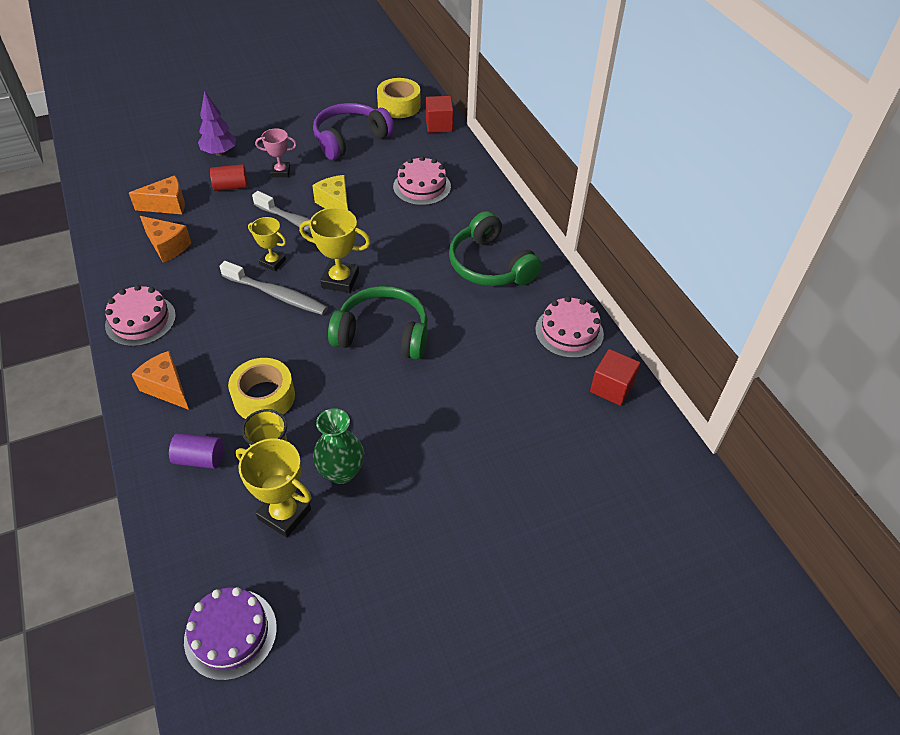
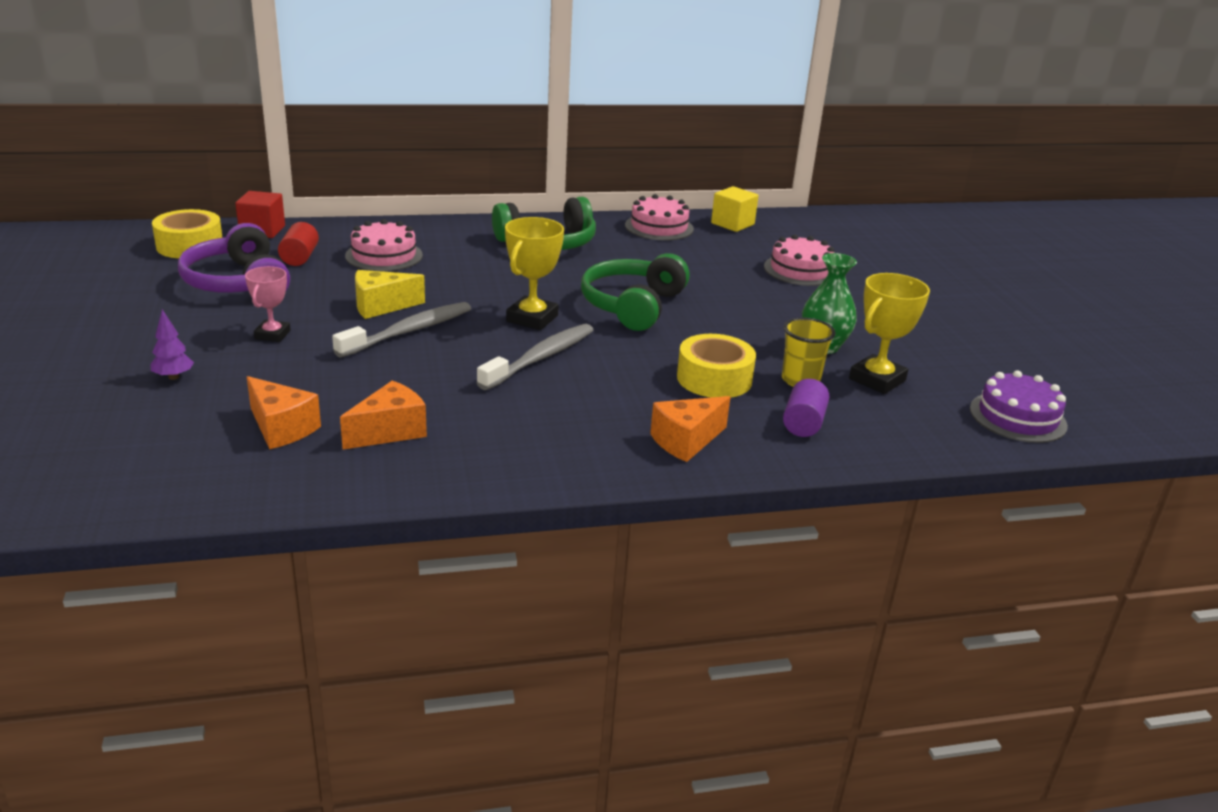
camera: 80 degrees left, 20 degrees down
pink cake [105,285,176,347] -> pink cake moved to [764,234,835,286]
orange cheese [129,175,185,214] -> orange cheese turned 135 degrees clockwise [247,376,321,449]
purple tree [198,91,236,156] -> purple tree [150,309,194,380], size x0.63
red cylinder [210,164,248,191] -> red cylinder moved to [278,222,319,266]
yellow trophy [248,217,286,271] -> none
red cube [590,349,641,406] -> yellow cube [711,186,758,232]

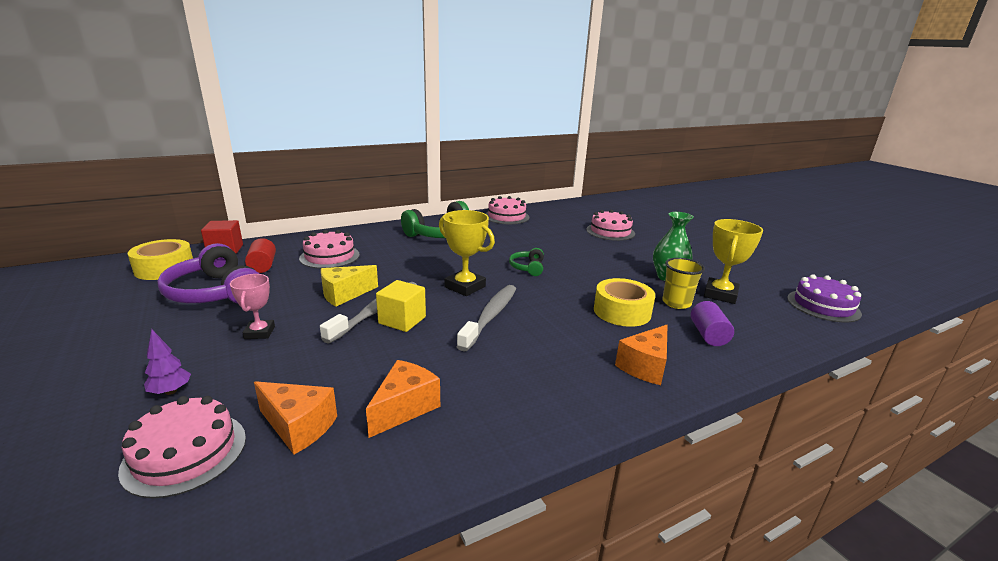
camera: 15 degrees left, 5 degrees down
yellow trophy [505,217,564,330] -> yellow trophy turned 60 degrees counterclockwise [439,210,495,296]
green headphones [581,253,690,331] -> green headphones [509,248,544,276], size x0.50
yellow cube [711,186,758,232] -> yellow cube moved to [376,280,426,332]
none -> pink cake [118,396,246,498]

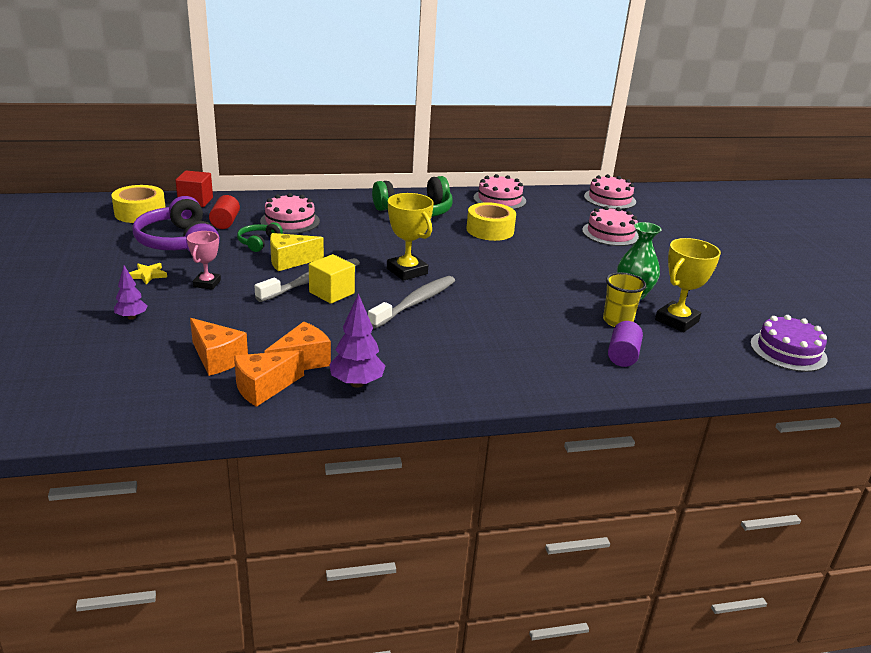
camera: 15 degrees right, 5 degrees up
pink cake [118,396,246,498] -> pink cake moved to [584,174,636,209]
green headphones [509,248,544,276] -> green headphones moved to [237,222,283,252]
yellow tape [594,278,655,327] -> yellow tape moved to [466,202,516,241]
orange cheese [615,325,667,385] -> orange cheese moved to [234,350,304,407]
none -> yellow star [129,263,167,284]
none -> purple tree [329,293,385,388]

